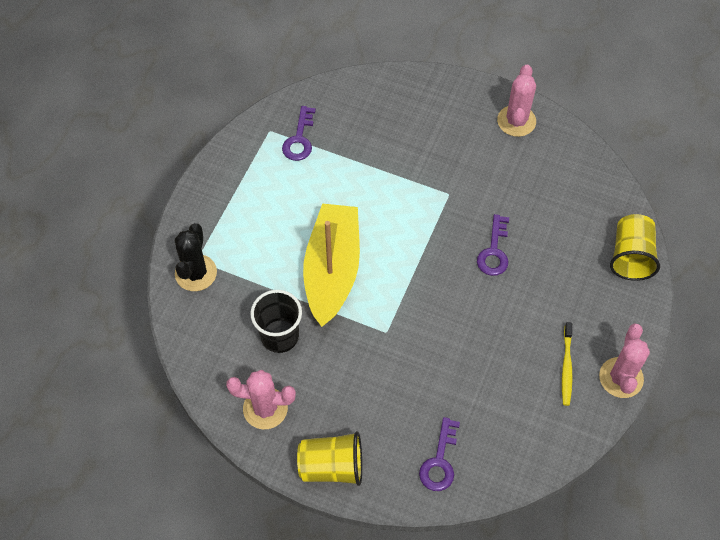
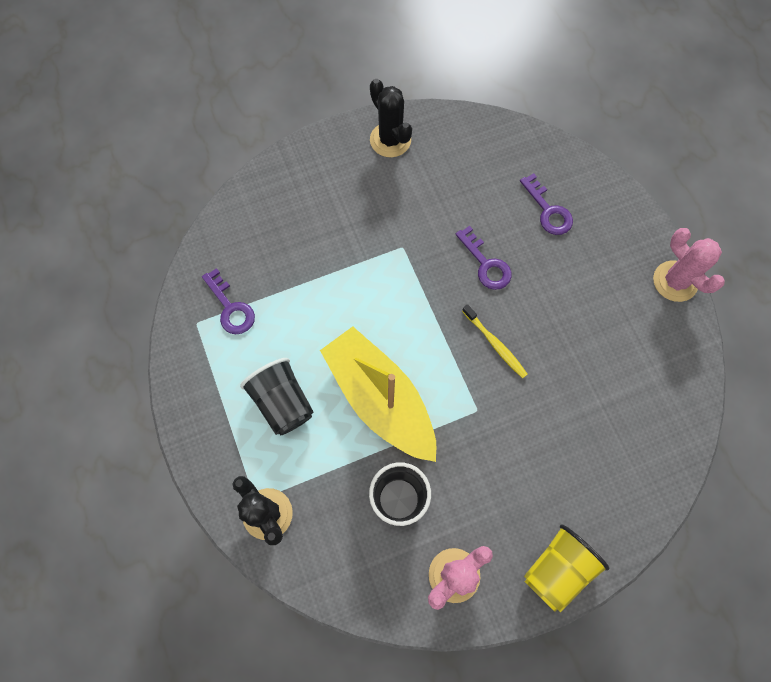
camera: 45 degrees left, 10 degrees up
purple key [419,417,460,491] -> purple key moved to [520,173,573,235]
pink cactus [497,65,536,137] -> black cactus [370,79,412,157]
yellow toothbrush [562,322,572,406] -> yellow toothbrush moved to [462,304,528,379]
yellow cup [610,214,660,281] -> none
none -> black cup [240,358,313,435]

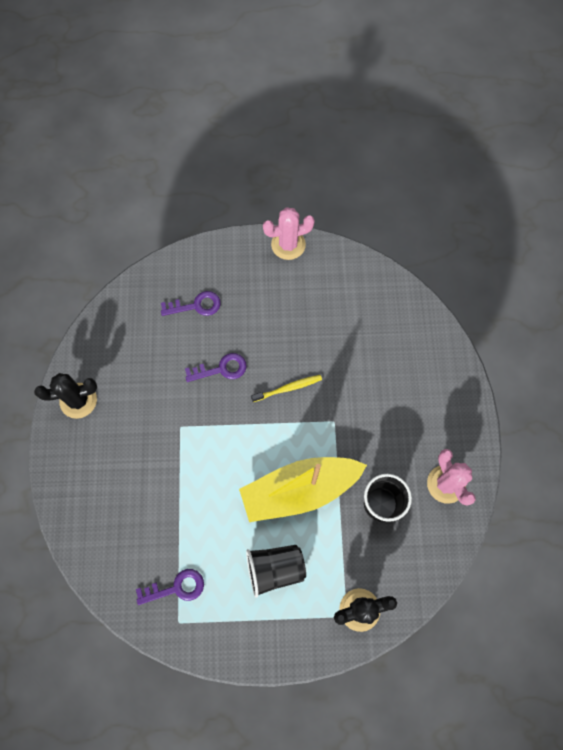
camera: 70 degrees left, 0 degrees up
yellow cup [524,525,609,612] -> none

